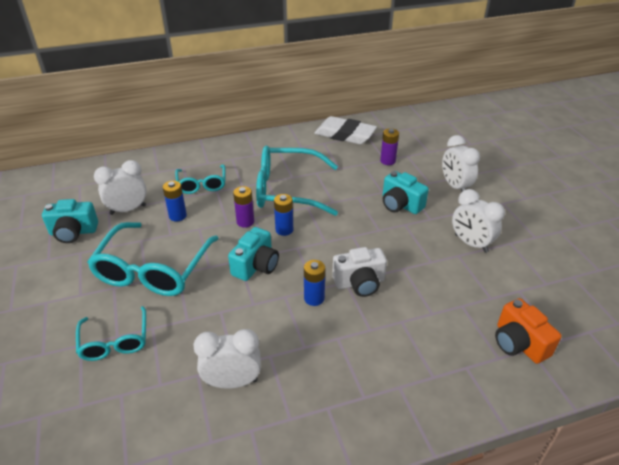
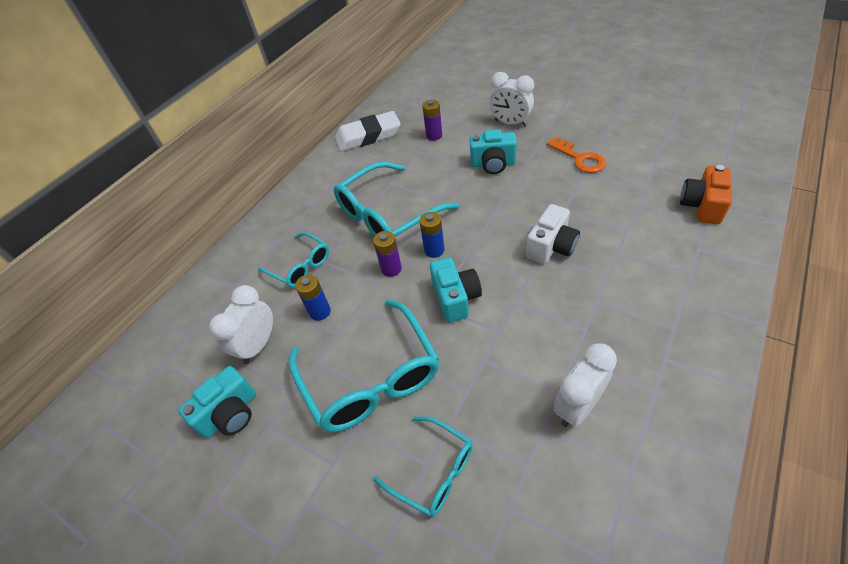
camera: 35 degrees left, 10 degrees up
blue battery [304,260,325,306] -> none
white clock [452,189,505,253] -> orange key [547,137,606,173]
orange camera [495,298,561,364] -> orange camera turned 90 degrees clockwise [680,165,732,224]

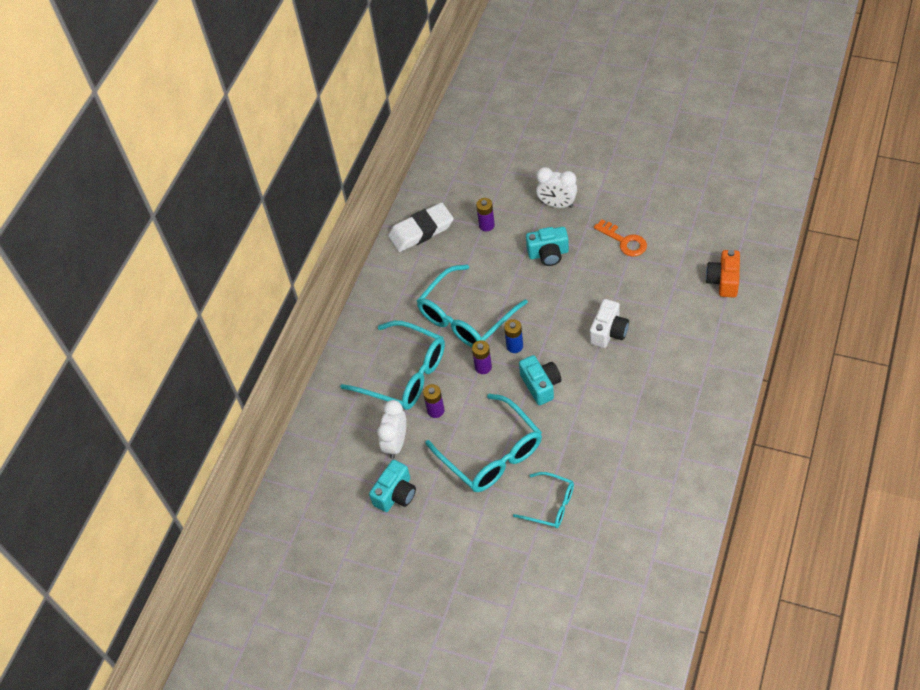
camera: 10 degrees left, 5 degrees up
turquoise glasses [258,232,329,288] -> turquoise glasses [340,321,445,410], size x1.78
blue battery [295,274,331,321] -> purple battery [423,384,444,418]
white clock [553,343,617,427] -> none

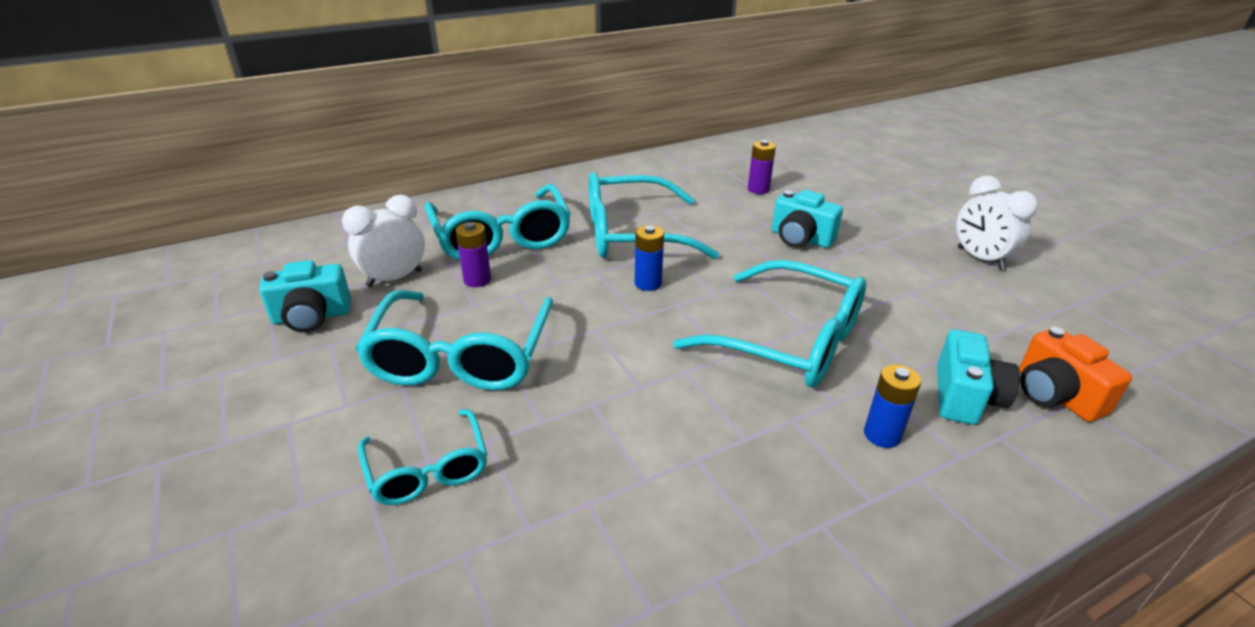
camera: 35 degrees right, 20 degrees down
white eraser [388,202,454,252] -> none
purple battery [472,340,492,374] -> none
turquoise camera [519,355,562,405] -> turquoise camera moved to [937,329,1020,425]
white clock [536,167,577,208] -> white clock moved to [956,176,1038,270]
white camera [590,299,629,348] -> turquoise glasses [673,260,866,388]
orange key [594,219,647,257] -> none
orange camera [706,250,740,298] -> orange camera turned 75 degrees counterclockwise [1019,327,1132,422]
none -> blue battery [864,364,921,448]

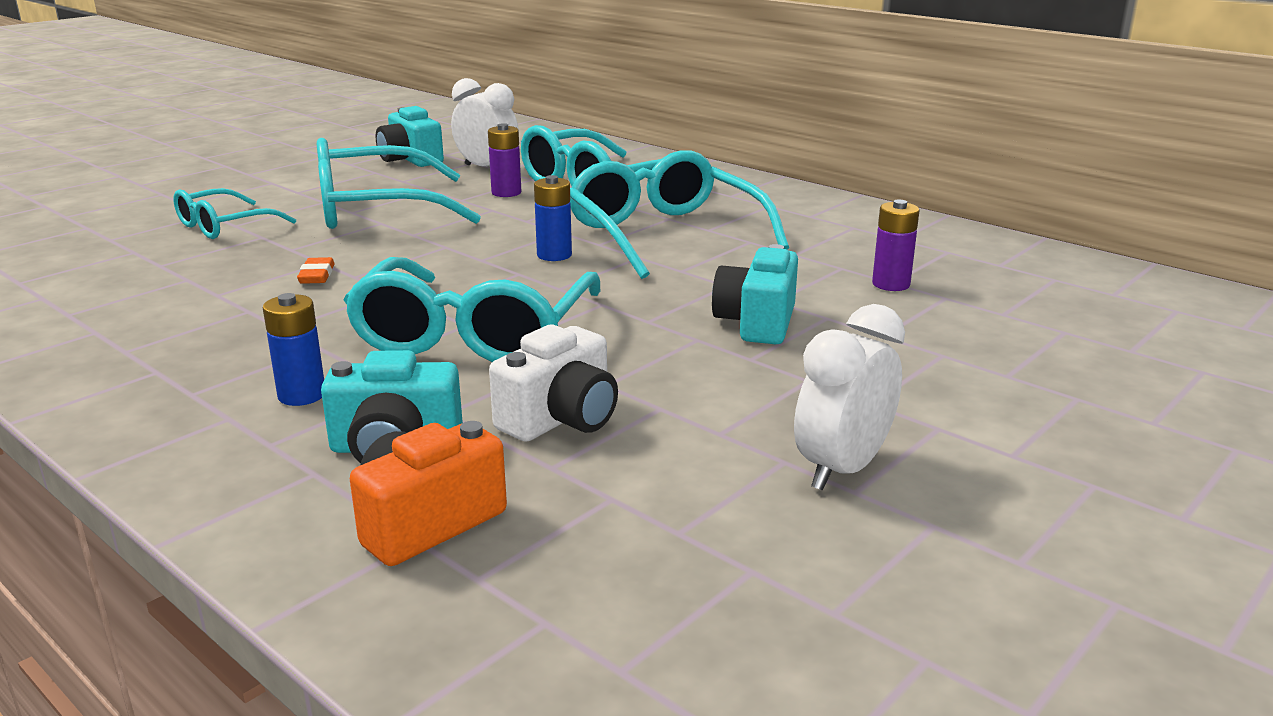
camera: 70 degrees right, 10 degrees down
none -> orange eraser [297,257,335,284]
none -> white camera [489,325,618,442]

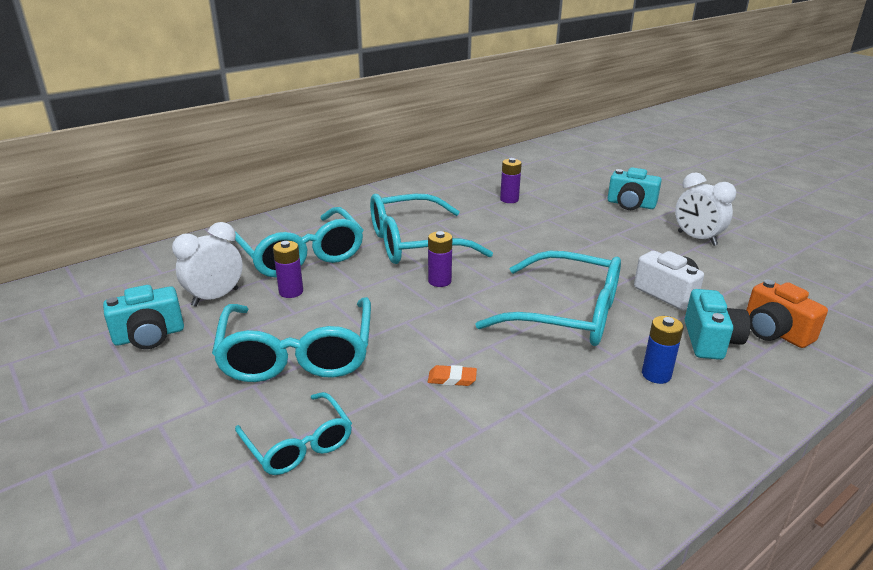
camera: 80 degrees left, 5 degrees up
blue battery [534,175,572,261] -> purple battery [428,231,452,287]
turquoise camera [712,244,798,344] -> turquoise camera moved to [608,167,662,210]

